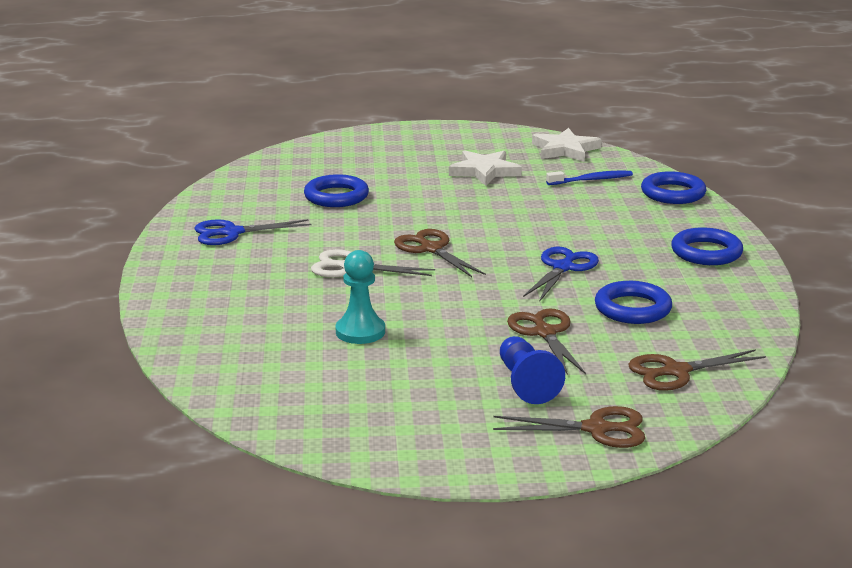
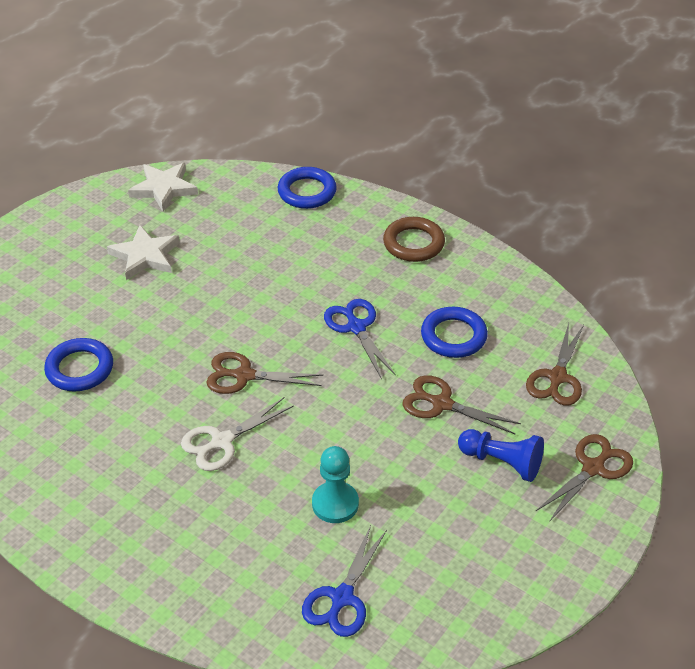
camera: 50 degrees left, 20 degrees up
blue scissors [194,219,312,245] -> blue scissors moved to [302,525,387,637]
blue toothbrush [546,171,633,185] -> none
blue ring [671,227,743,265] -> brown ring [383,217,445,262]

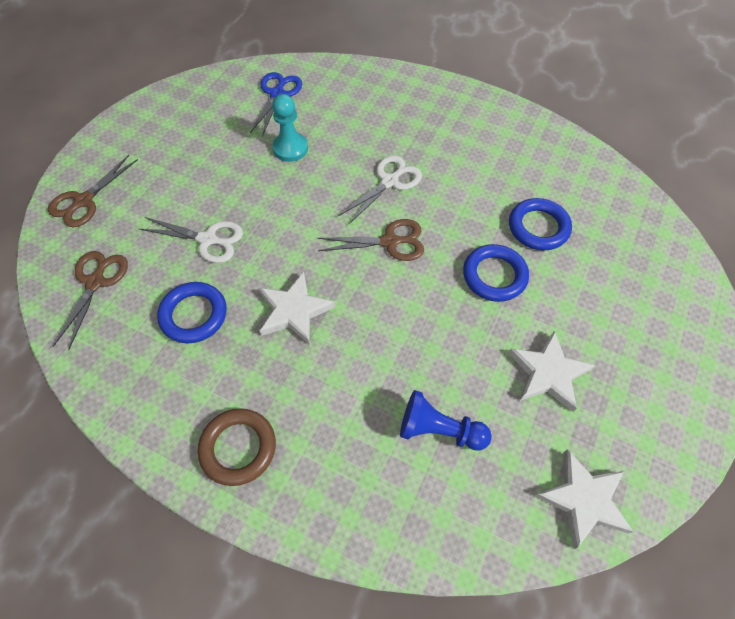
camera: 170 degrees right, 15 degrees up
blue ring [277,167,337,209] -> blue ring moved to [463,244,529,302]
blue scissors [324,299,396,379] -> white star [259,272,335,344]
brown scissors [403,375,521,434] -> white scissors [139,217,243,263]
blue pawn [458,429,544,482] -> blue pawn moved to [400,390,492,451]

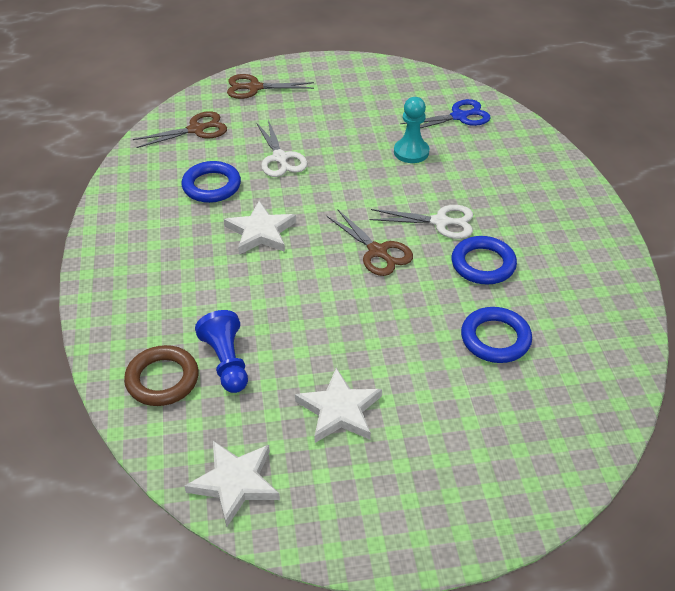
camera: 55 degrees right, 15 degrees down
brown ring [198,408,276,486] -> brown ring moved to [124,345,199,406]
blue ring [463,244,529,302] -> blue ring moved to [452,236,517,285]

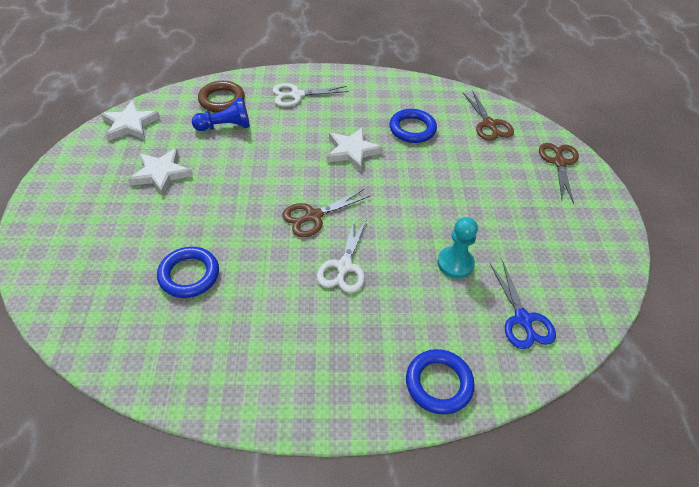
camera: 95 degrees right, 5 degrees up
white scissors [256,120,308,177] -> white scissors moved to [272,83,349,107]
blue ring [452,236,517,285] -> blue ring moved to [406,349,475,415]

